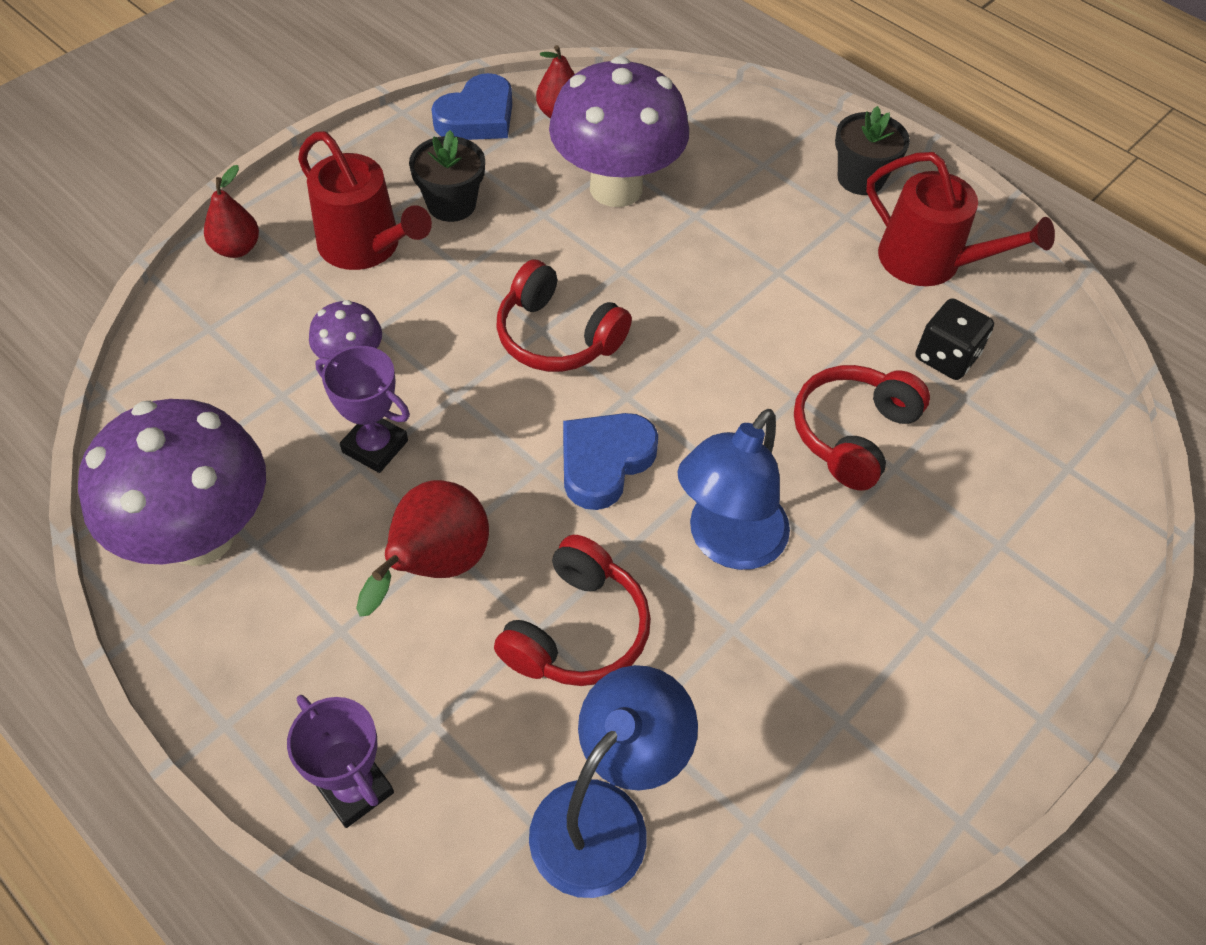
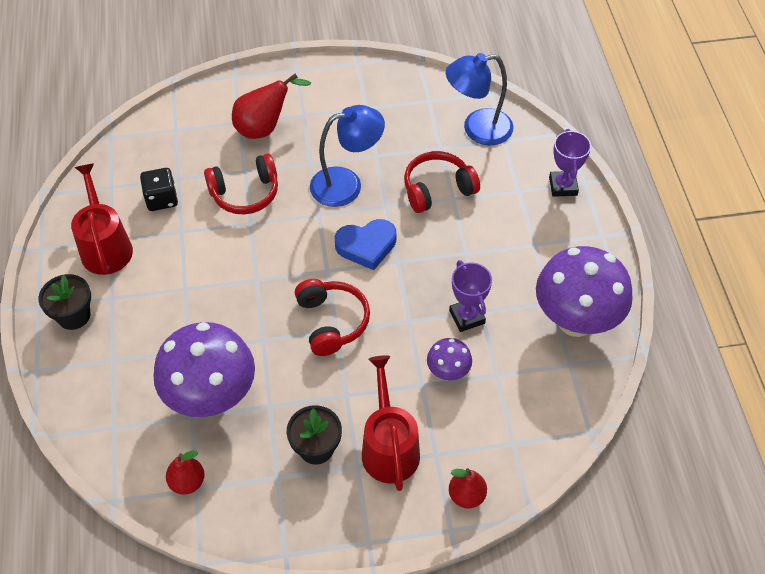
camera: 140 degrees left, 0 degrees up
red pear [356,480,489,617] -> red pear moved to [232,74,311,139]
blue heart [431,73,512,140] -> none

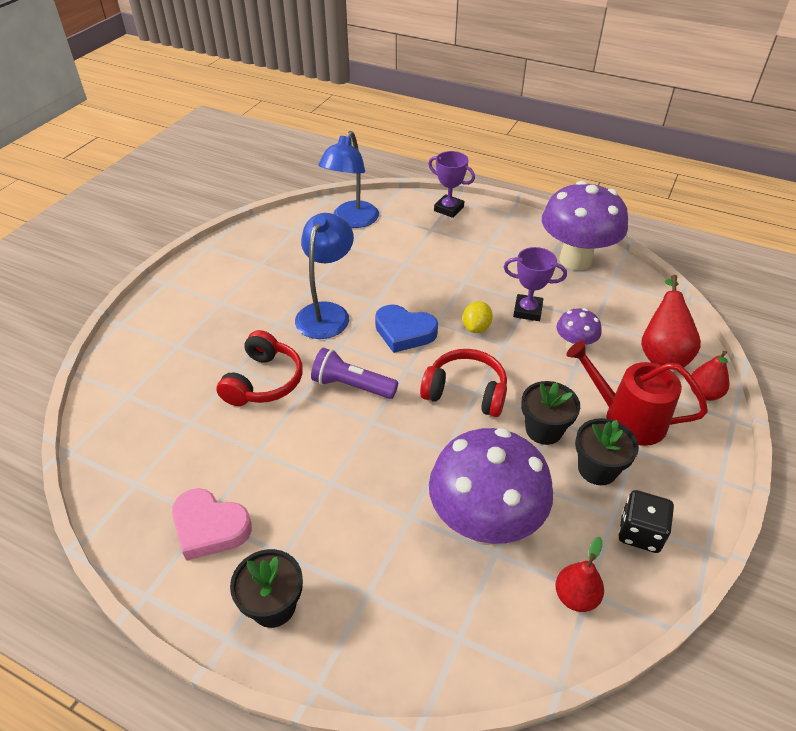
camera: 55 degrees left, 10 degrees down
red watering can [71,163,133,275] -> pink heart [172,488,252,561]
black dice [140,168,178,211] -> black dice moved to [619,490,674,553]
red pear [232,74,311,139] -> red pear moved to [641,275,701,368]
blue heart [335,219,396,270] -> blue heart turned 90 degrees clockwise [375,304,438,353]
red headphones [404,151,480,213] -> none
none -> purple flashlight [311,348,398,399]
none -> yellow lemon [463,301,493,333]
none -> black flower pot [521,381,580,445]

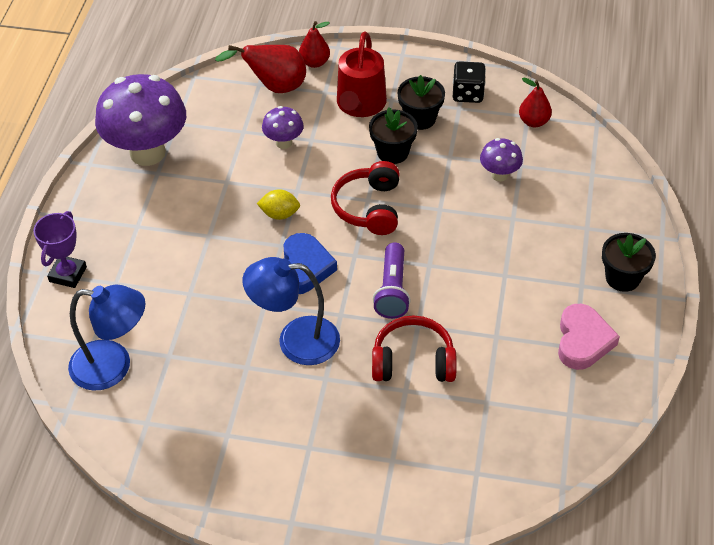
camera: 105 degrees left, 5 degrees up
purple mushroom [429,428,553,545] -> purple mushroom [480,138,523,181], size x0.47
purple trophy [504,247,567,321] -> none

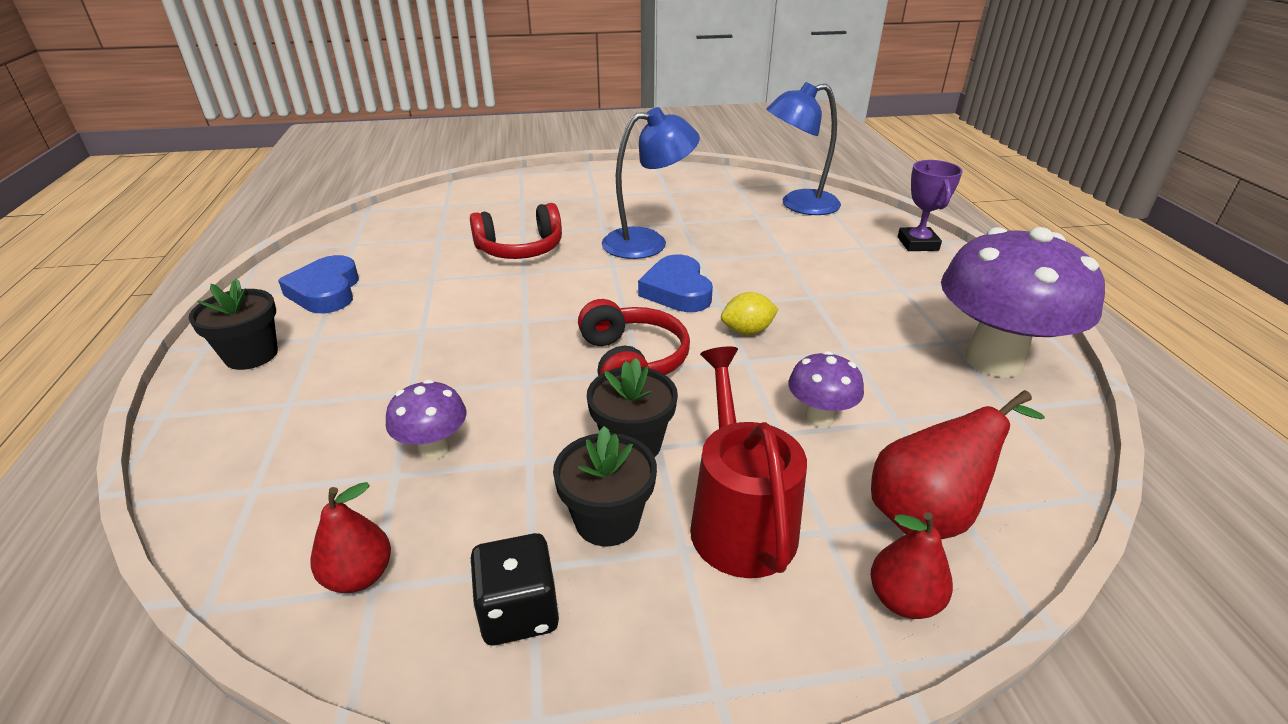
camera: 160 degrees right, 15 degrees down
purple flashlight [373,242,411,319] -> none
pink heart [558,304,620,370] -> blue heart [278,255,359,313]

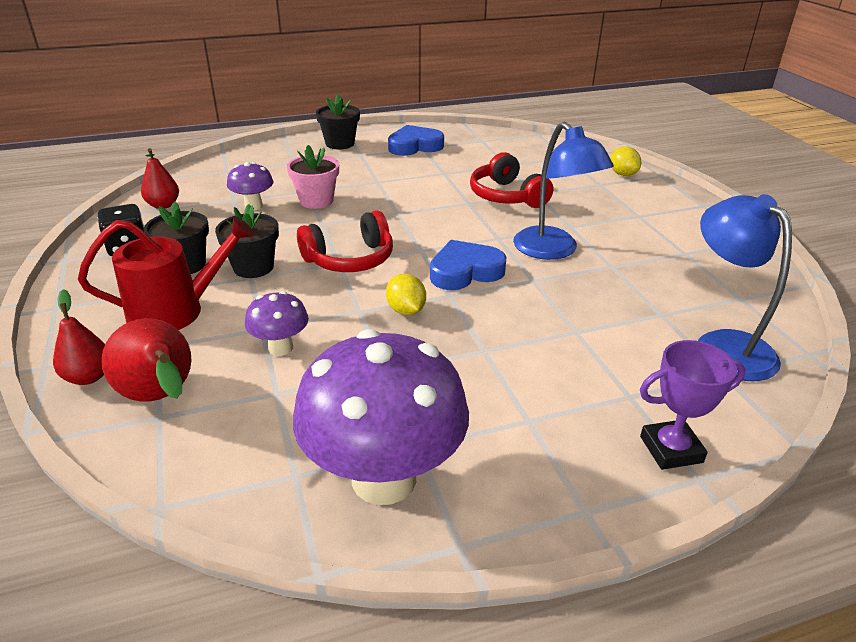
camera: 80 degrees right, 0 degrees up
none -> pink flower pot [287,145,339,209]
none -> yellow lemon [610,147,641,176]

